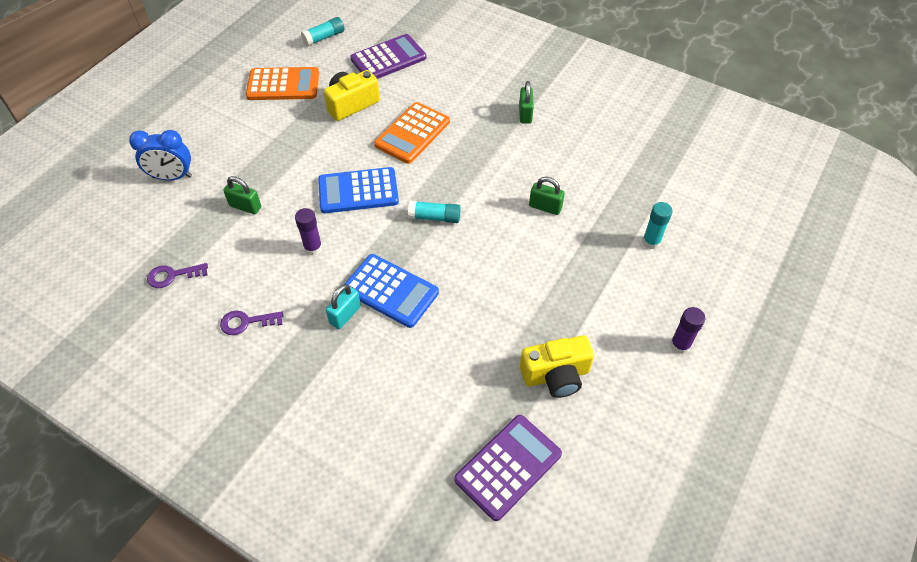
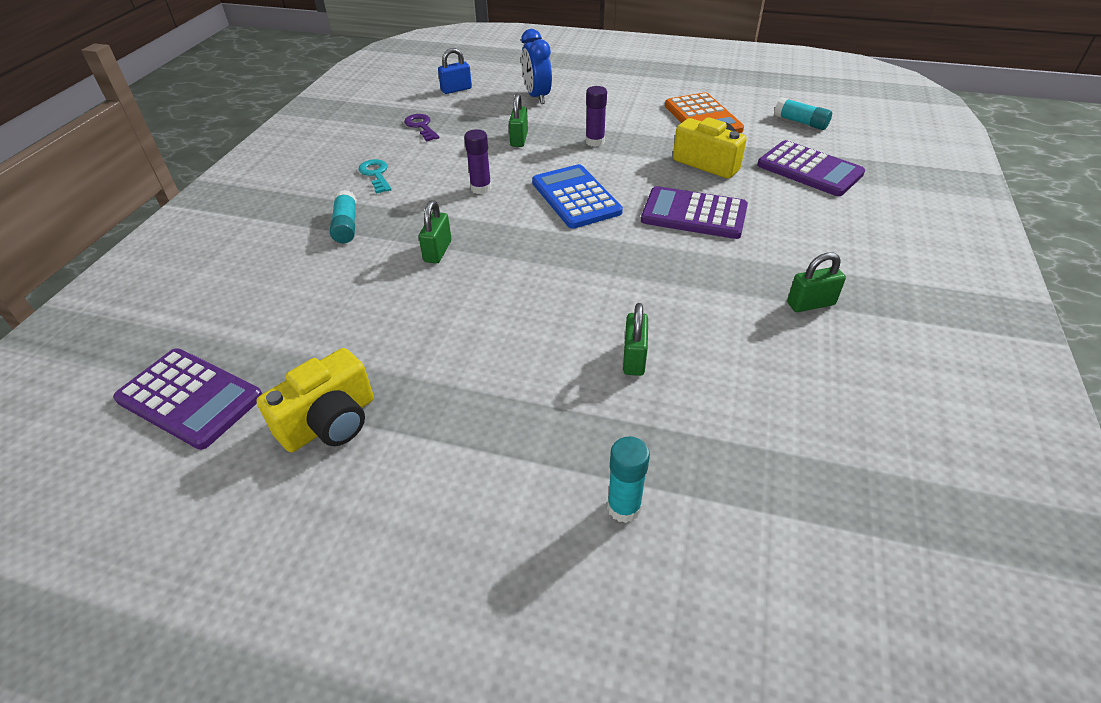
camera: 75 degrees right, 10 degrees down
purple key [220,311,283,335] -> turquoise key [358,159,392,194]
turquoise padlock [326,284,361,329] -> none
blue calculator [345,254,439,328] -> green padlock [419,200,451,264]
orange calculator [374,102,450,164] -> purple calculator [641,186,748,239]
turquoise glue stick [408,201,461,223] -> turquoise glue stick moved to [330,190,357,243]
yellow camera [520,335,594,398] -> yellow camera turned 105 degrees counterclockwise [256,348,374,452]
purple glue stick [670,307,705,354] -> purple glue stick moved to [586,86,607,147]
none -> blue padlock [438,48,472,94]

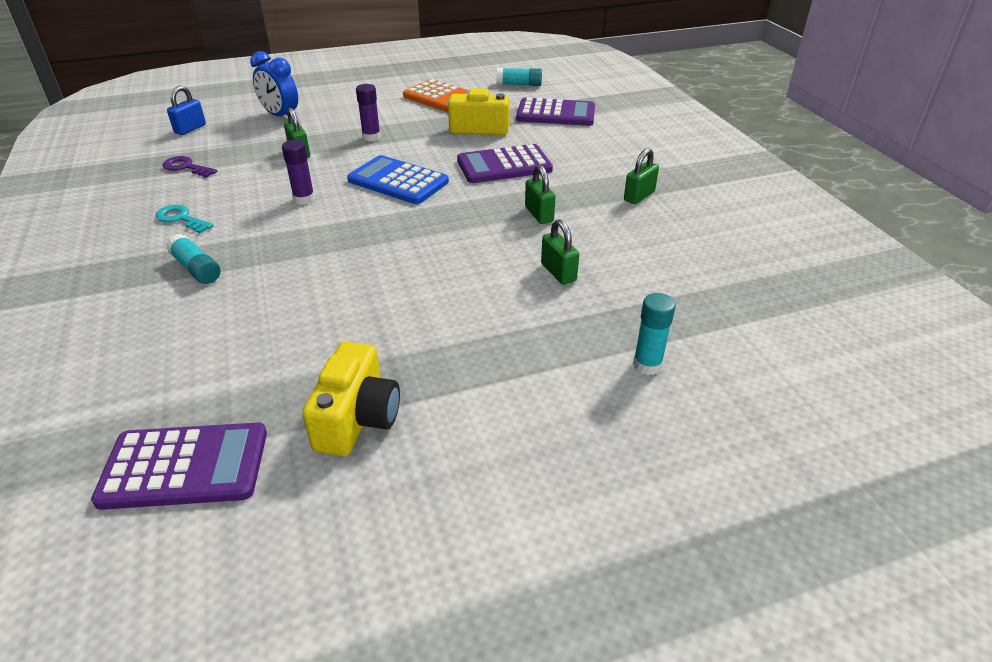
camera: 35 degrees left, 5 degrees down
green padlock [419,200,451,264] -> green padlock moved to [525,165,556,224]

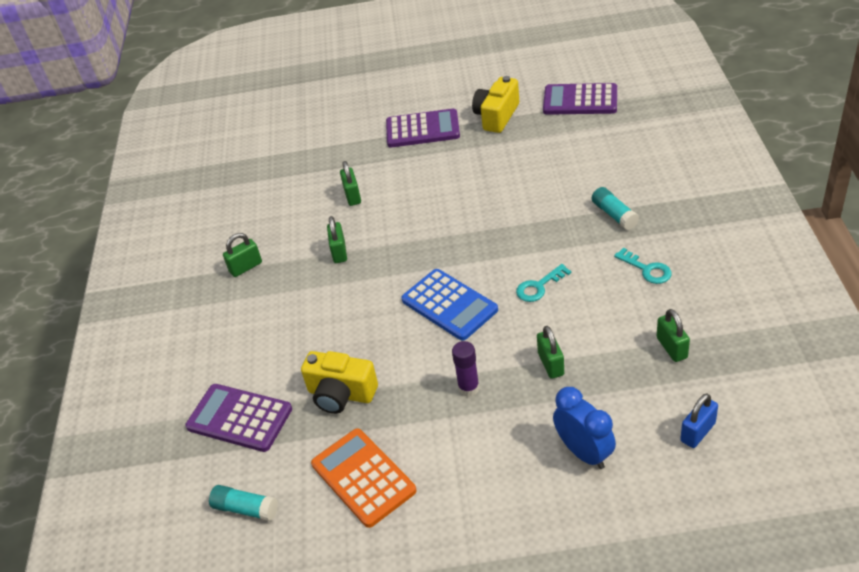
camera: 160 degrees left, 5 degrees up
purple key [162,156,217,178] -> green padlock [657,309,690,362]
purple glue stick [282,140,315,205] -> turquoise key [516,264,571,302]
purple calculator [457,144,553,183] -> purple calculator moved to [386,109,460,147]
turquoise glue stick [633,293,676,375] -> none

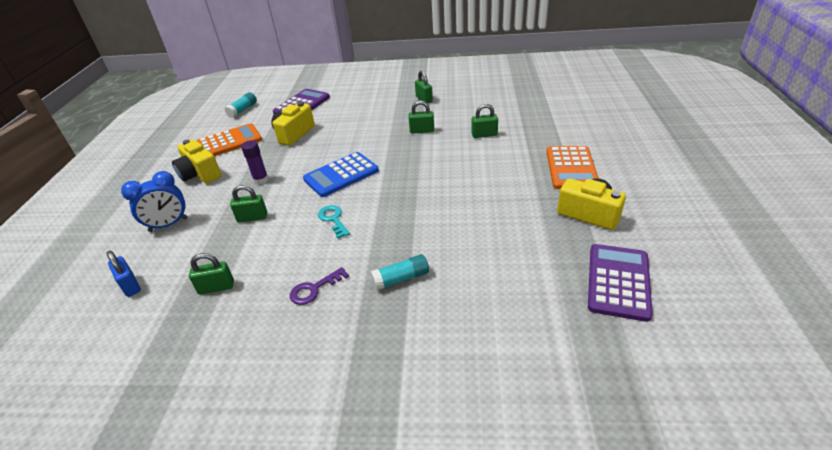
camera: 95 degrees right, 5 degrees down
purple calculator [386,109,460,147] -> orange calculator [546,146,599,189]
turquoise key [614,247,672,284] -> purple key [290,267,349,305]
none -> yellow camera [172,140,222,184]

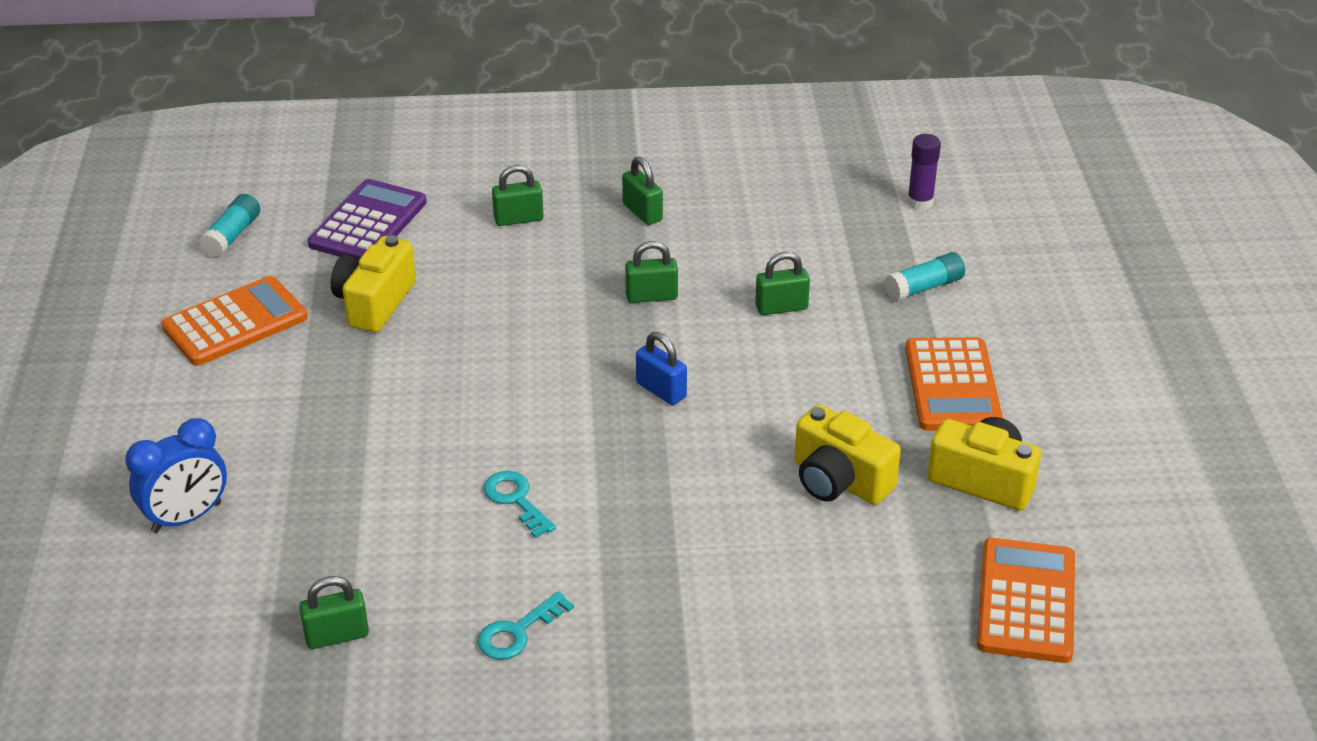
camera: 10 degrees left, 0 degrees up
blue padlock [106,251,141,297] -> blue padlock moved to [636,332,687,405]
yellow camera [172,140,222,184] -> yellow camera moved to [794,404,901,505]
green padlock [230,185,267,222] -> green padlock moved to [492,165,543,226]
purple glue stick [241,140,269,185] -> purple glue stick moved to [907,134,941,210]
purple key [290,267,349,305] -> turquoise key [477,591,574,660]
blue calculator [303,152,379,197] -> none
turquoise glue stick [370,254,429,290] -> turquoise glue stick moved to [885,252,965,301]
purple calculator [588,244,653,322] -> orange calculator [977,538,1075,663]

